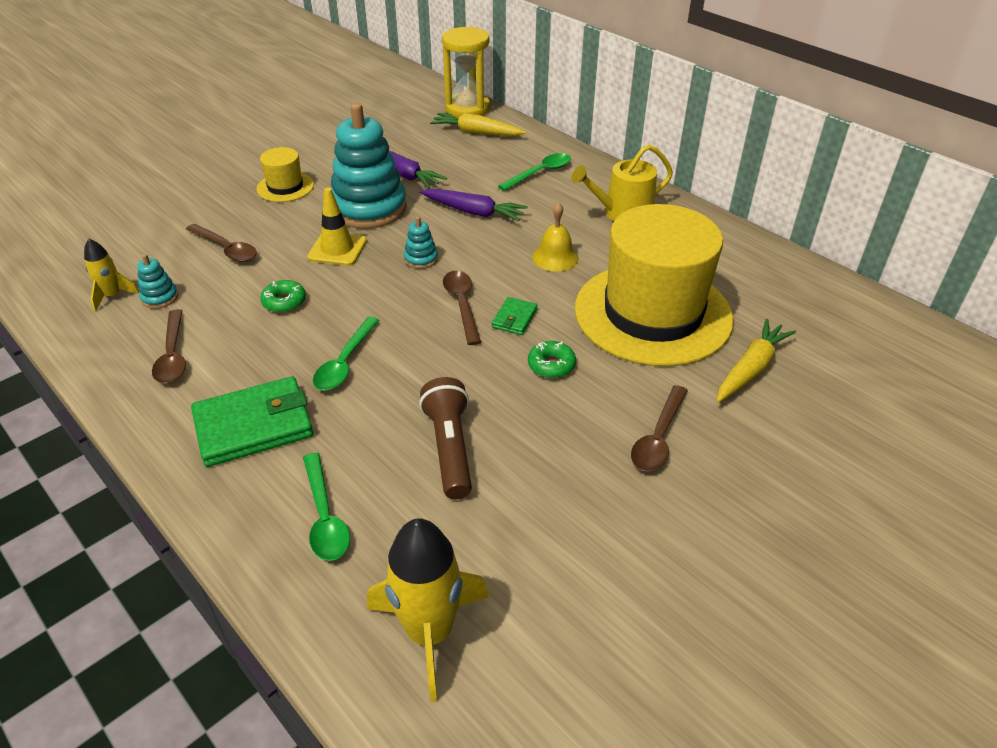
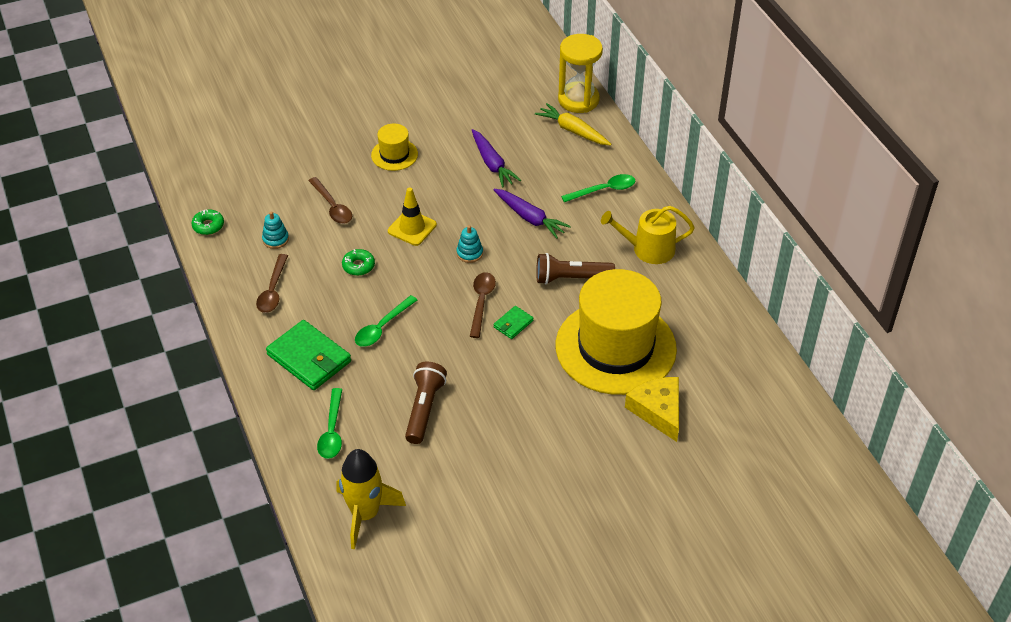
camera: 20 degrees right, 5 degrees up
yellow rocket [84,239,139,311] -> none
green wallet [191,376,313,467] -> green wallet turned 45 degrees clockwise [266,320,351,390]
turquoise stacking toy [331,103,407,229] -> none
green donut [528,341,576,378] -> green donut moved to [191,209,224,235]
yellow bell [532,202,579,272] -> brown flashlight [536,253,615,284]
brown spoon [631,385,688,472] -> none
yellow carrot [717,319,796,403] -> yellow cheese [625,377,679,442]

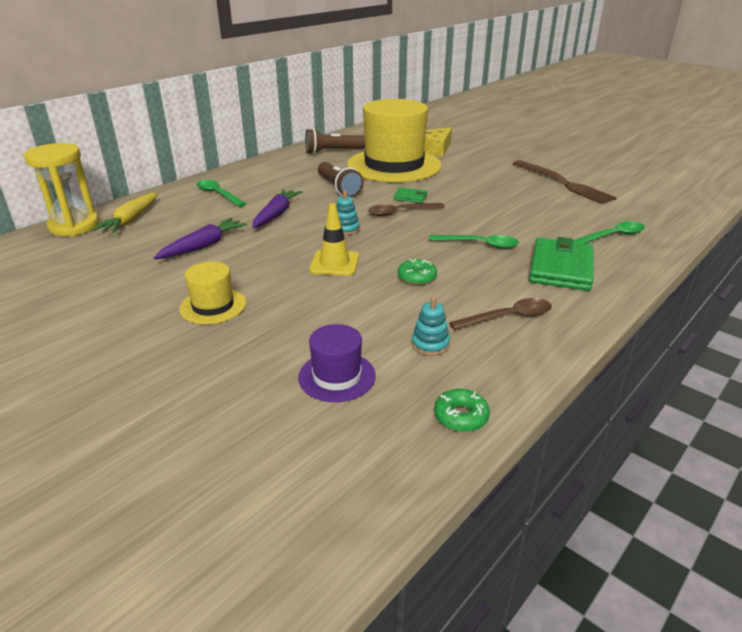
camera: 115 degrees left, 15 degrees down
brown spoon [308,177,352,224] -> none
yellow rocket [336,449,406,549] -> none
brown flashlight [405,361,447,444] -> brown flashlight moved to [305,128,365,154]
yellow watering can [601,206,695,264] -> none
none -> purple hat [298,324,376,402]
none -> brown fork [513,160,617,204]

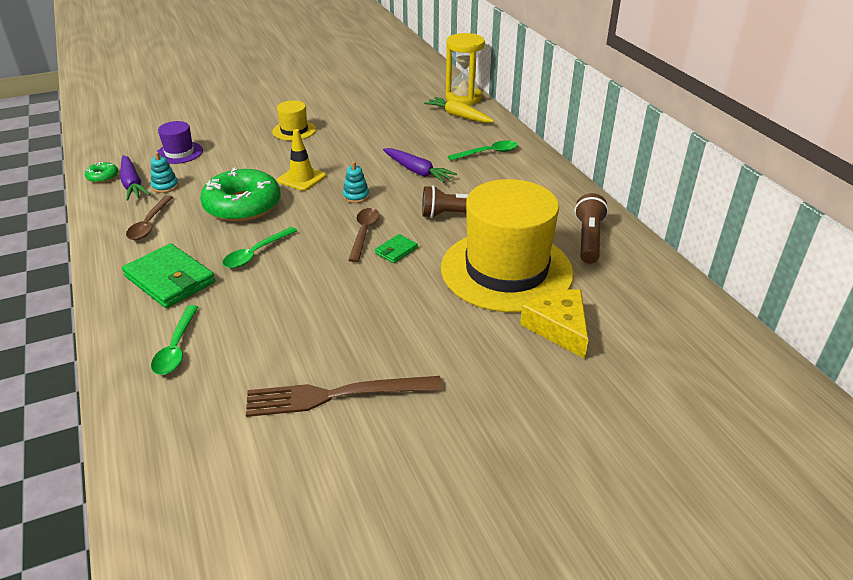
camera: 115 degrees right, 5 degrees up
purple carrot [153,218,247,259] -> purple carrot moved to [120,155,150,201]
green donut [398,259,437,285] -> green donut [200,167,281,222], size x2.33

